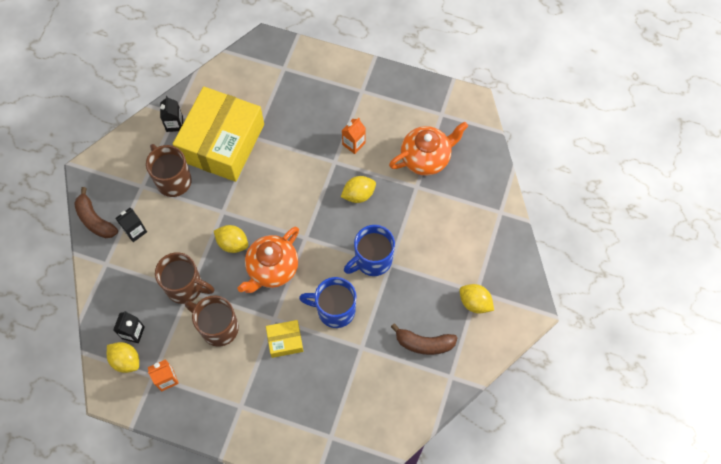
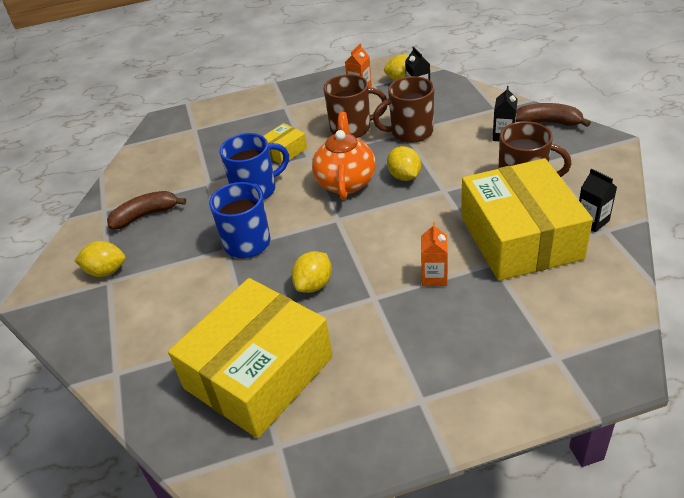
camera: 150 degrees right, 25 degrees down
yellow lemon [214,225,248,253] -> yellow lemon turned 75 degrees clockwise [387,146,421,181]
orange carton [342,118,366,154] -> orange carton moved to [421,222,448,286]
orange teapot [389,122,468,176] -> yellow box [168,278,333,438]

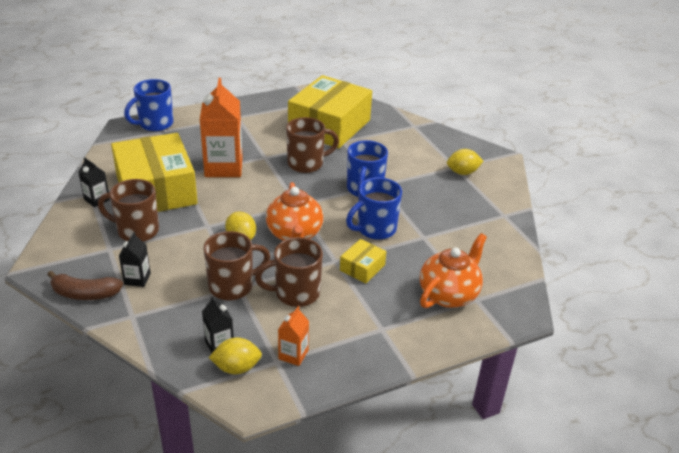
camera: 165 degrees right, 5 degrees down
brown banana [107,191,186,229] -> none
yellow lemon [291,251,332,293] -> brown mug [286,117,339,173]
orange carton [421,222,448,286] -> orange carton [200,78,243,177], size x2.08
none -> blue mug [124,79,173,132]
none -> orange teapot [420,233,487,308]

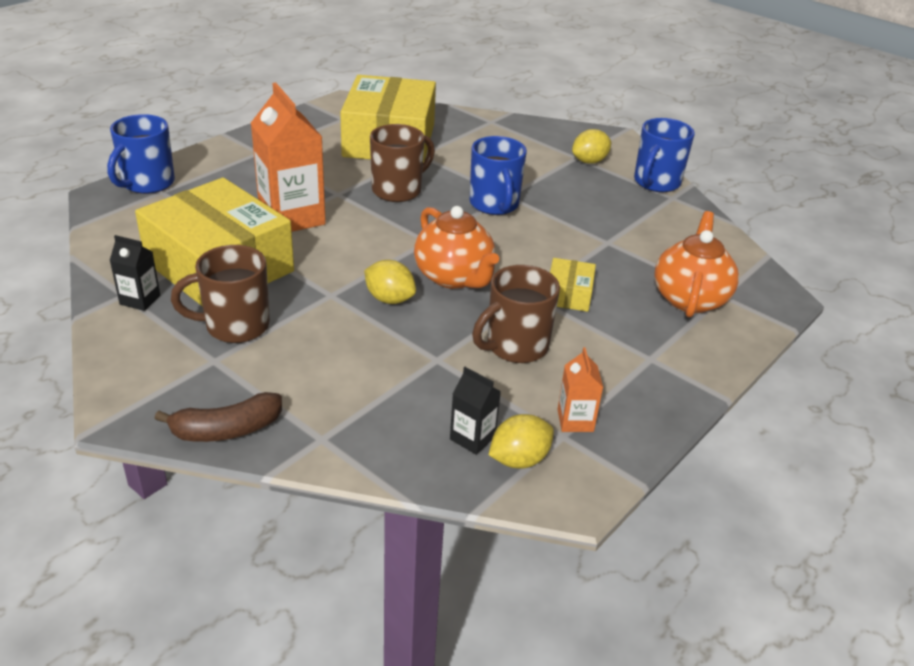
camera: 25 degrees left, 0 degrees up
black carton [119,232,151,287] -> none
brown mug [204,231,270,300] -> none
blue mug [346,177,402,240] -> blue mug moved to [634,118,695,192]

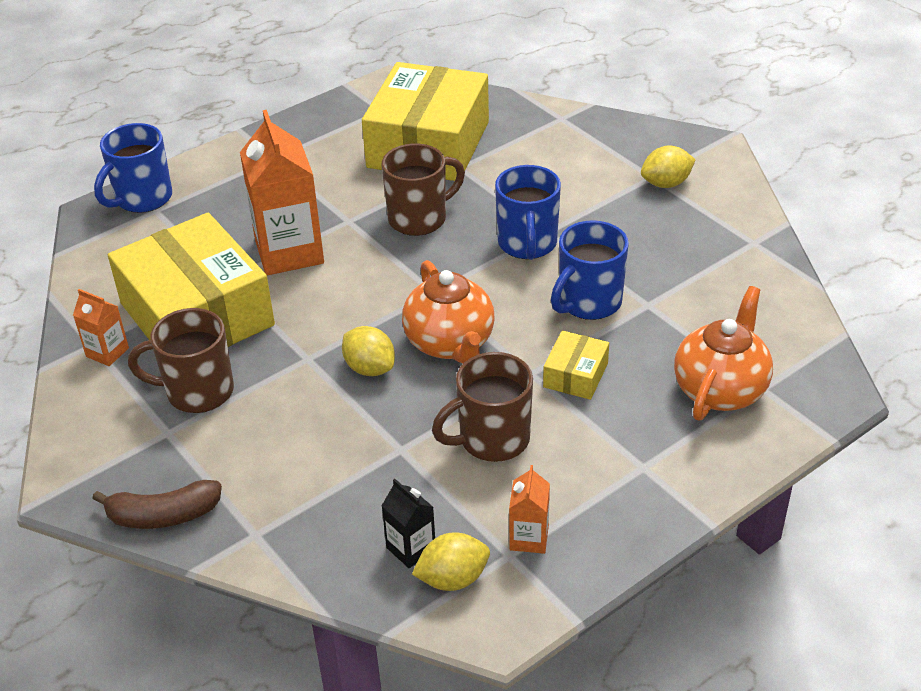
camera: 15 degrees right, 5 degrees up
black carton [110,235,160,311] -> orange carton [73,289,129,366]
blue mug [634,118,695,192] -> blue mug moved to [551,220,629,320]

